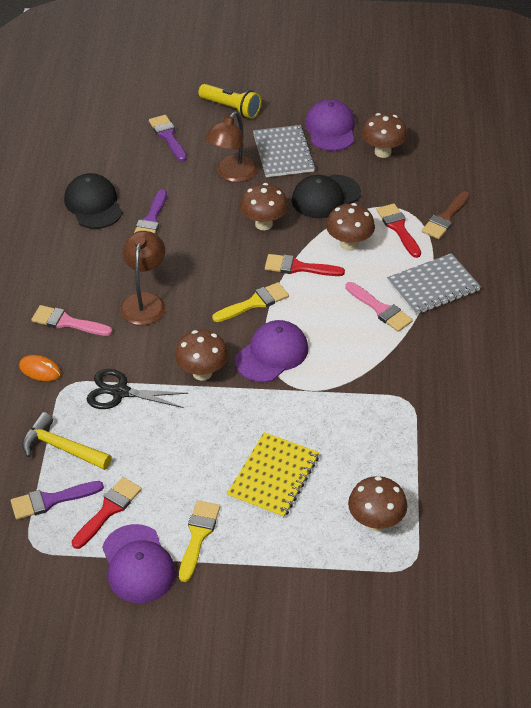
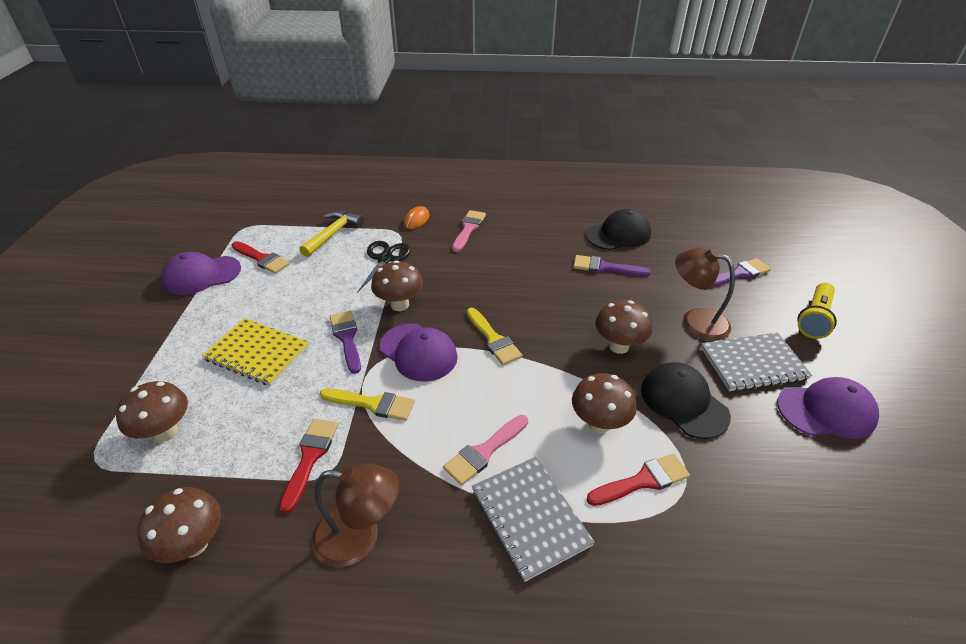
camera: 90 degrees right, 5 degrees down
purple brush [11,481,104,520] -> purple brush moved to [330,310,361,374]
brown lamp [120,231,165,325] -> brown lamp moved to [312,464,399,567]
yellow brush [179,500,220,582] -> yellow brush moved to [320,388,415,421]
red brush [265,254,345,276] -> red brush moved to [280,419,338,513]
brown mushroom [362,113,407,158] -> brown mushroom moved to [137,487,221,563]
brown brush [422,191,470,239] -> none

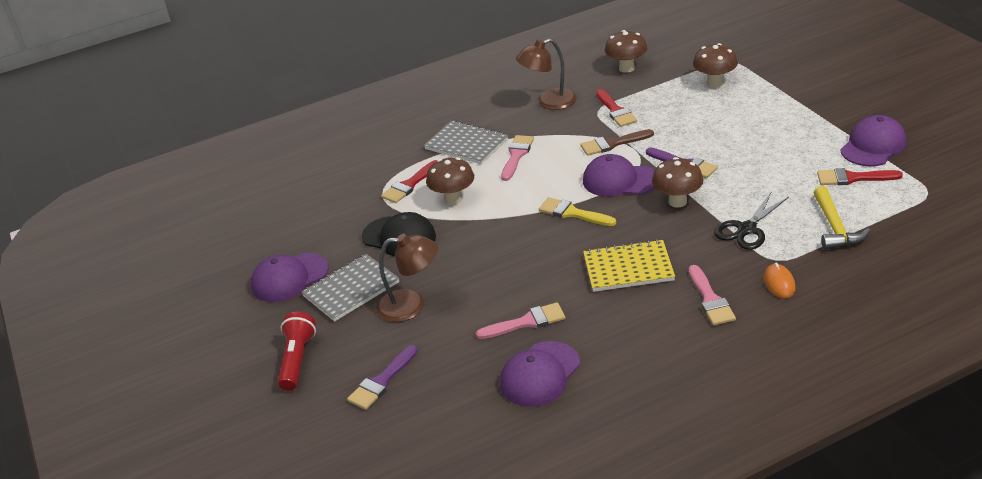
camera: 155 degrees right, 5 degrees down
yellow notebook [202,318,310,386] -> yellow notebook moved to [583,239,675,292]
yellow brush [320,388,415,421] -> brown brush [580,129,654,156]
black scissors [357,241,411,293] -> black scissors turned 60 degrees clockwise [714,193,789,250]
purple brush [573,255,651,276] -> pink brush [476,302,565,339]
black cap [585,209,651,250] -> purple cap [500,341,580,407]
brown mushroom [595,300,652,354] -> none
yellow flashlight [797,283,837,339] -> red flashlight [278,312,316,391]

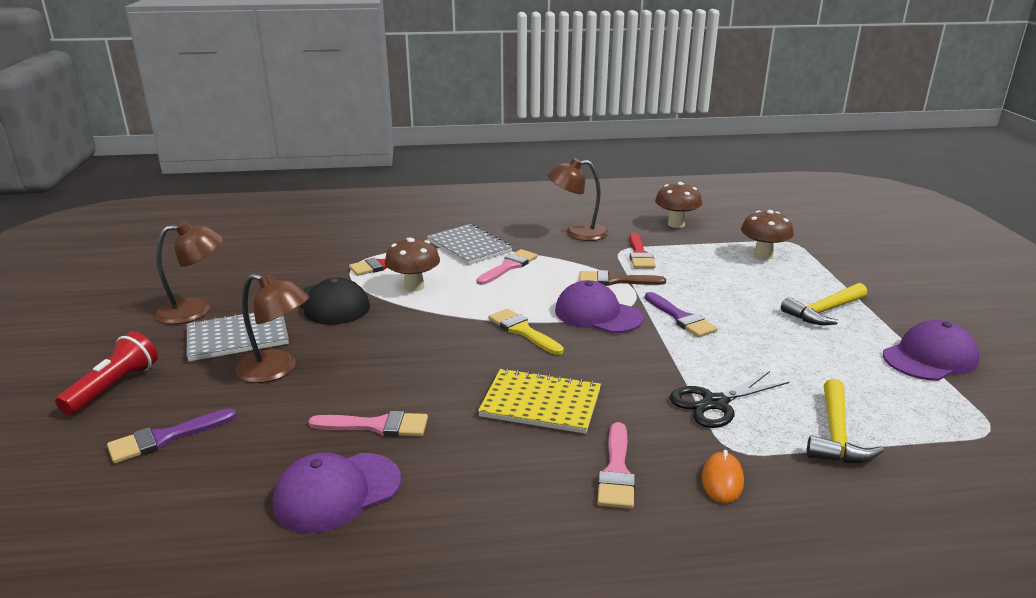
camera: 15 degrees right, 10 degrees down
purple cap [251,253,329,302] -> brown lamp [155,221,223,324]
brown mushroom [652,157,703,207] -> none
red brush [817,168,903,185] -> none
none -> yellow hammer [781,283,867,325]

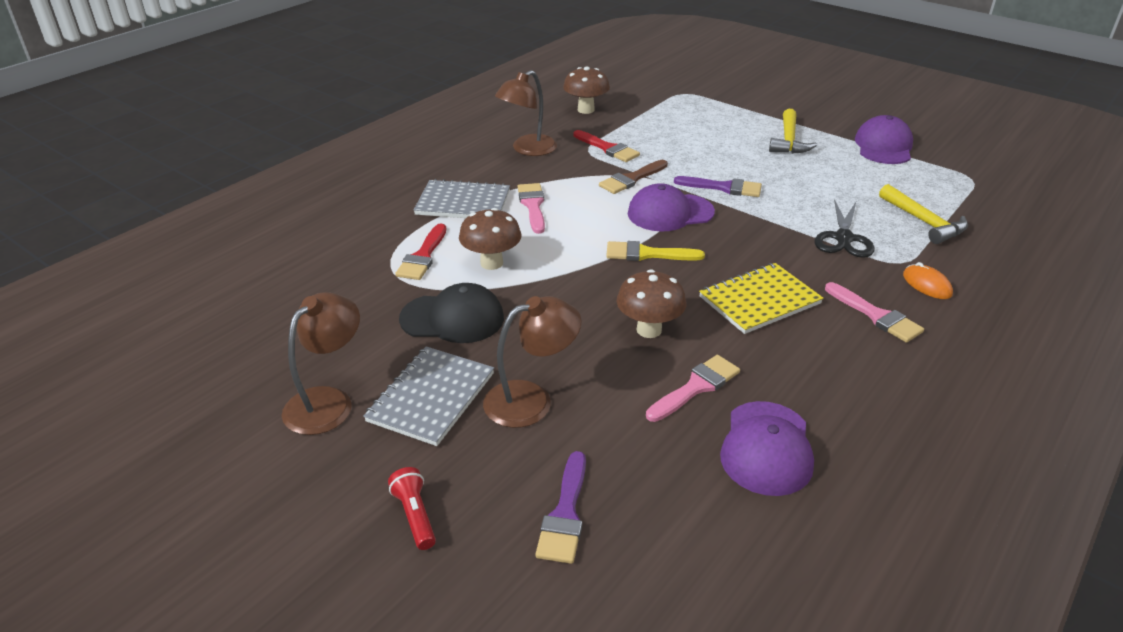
camera: 45 degrees left, 10 degrees up
red flashlight [55,331,158,415] -> red flashlight [388,467,436,550], size x0.66
brown mushroom [741,210,794,260] -> brown mushroom moved to [616,269,686,338]

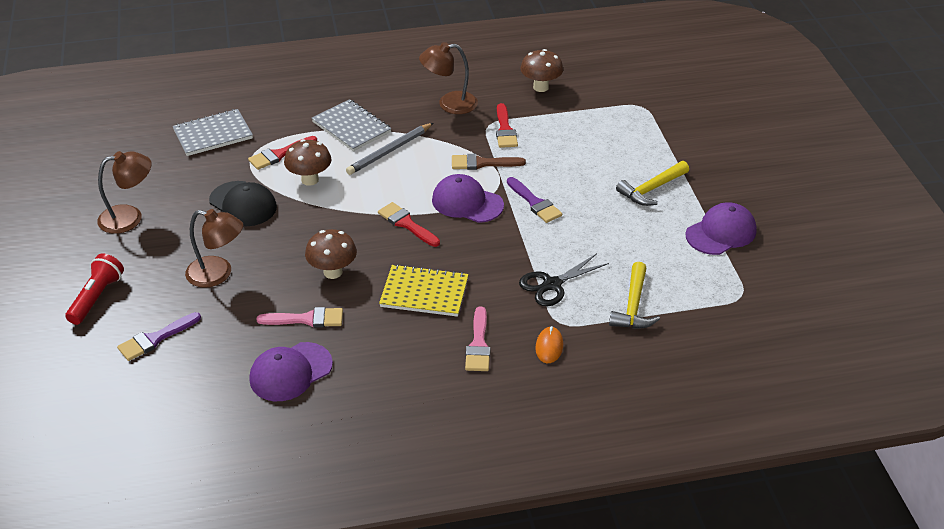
camera: 40 degrees right, 5 degrees up
grey notebook [363,346,494,446] -> grey notebook moved to [172,109,253,156]
red flashlight [388,467,436,550] -> red flashlight [65,253,124,325], size x1.52
pink brush [518,183,545,234] -> grey pencil [346,123,433,175]
yellow brush [606,241,705,261] -> red brush [378,202,440,247]

